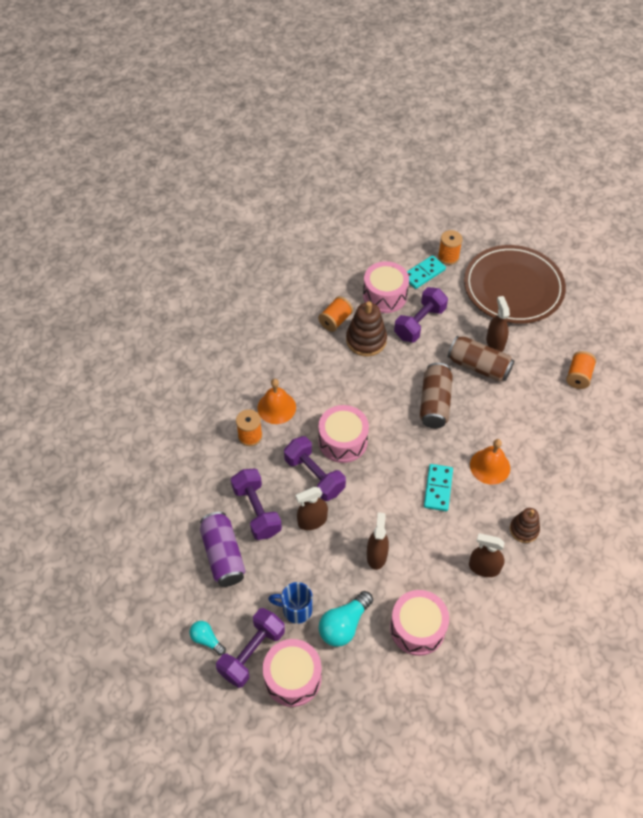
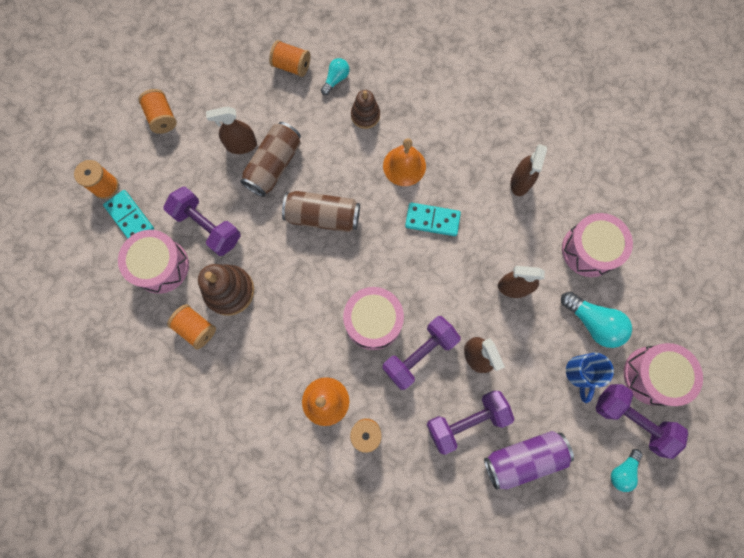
camera: 90 degrees left, 20 degrees up
brown plate [464,245,566,324] -> orange spool [139,89,177,134]
brown stacking toy [510,508,540,543] -> brown stacking toy moved to [351,90,380,129]
none -> turquoise light bulb [321,58,350,95]

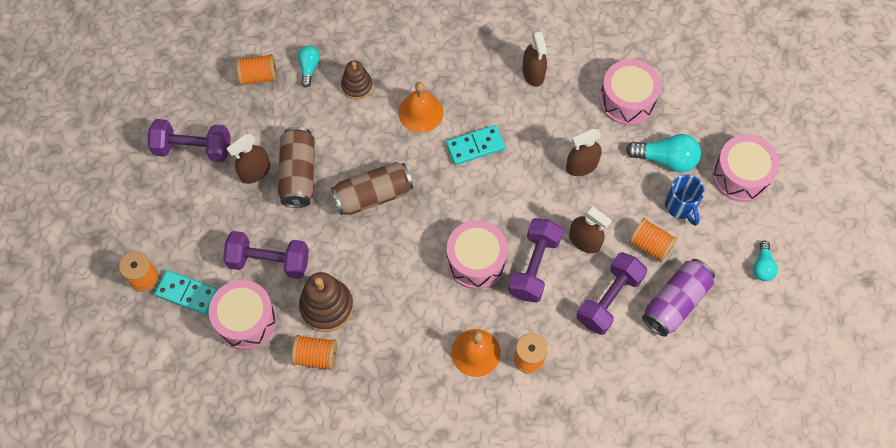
camera: 30 degrees left, 10 degrees down
orange spool [139,89,177,134] -> orange spool moved to [629,218,677,263]
purple dumbbell [596,384,688,459] -> purple dumbbell moved to [148,119,231,162]

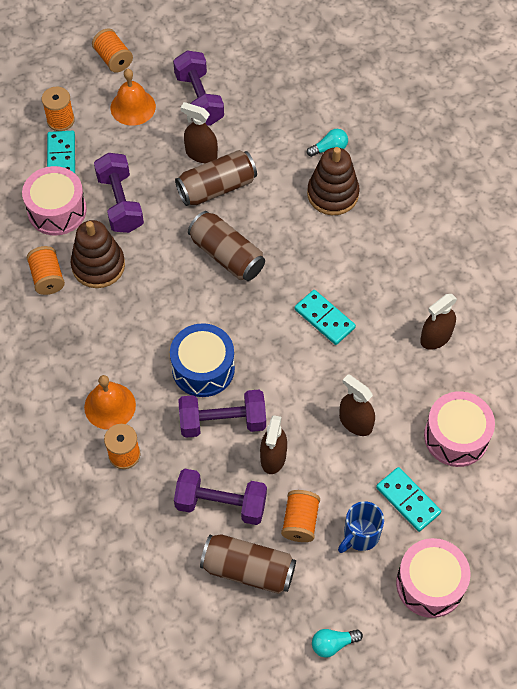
camera: 65 degrees right, 5 degrees down
orange spool [236,54,277,86] -> orange spool moved to [92,29,133,73]
brown stacking toy [341,61,373,100] -> brown stacking toy [307,147,359,215], size x1.58
orange bell [398,82,443,133] -> orange bell moved to [111,69,156,126]
pink drum [447,220,508,289] -> blue drum [170,323,235,397]
turquoise light bulb [626,134,701,172] -> turquoise domino [376,467,441,532]
purple can [642,259,715,337] -> brown can [200,534,296,594]

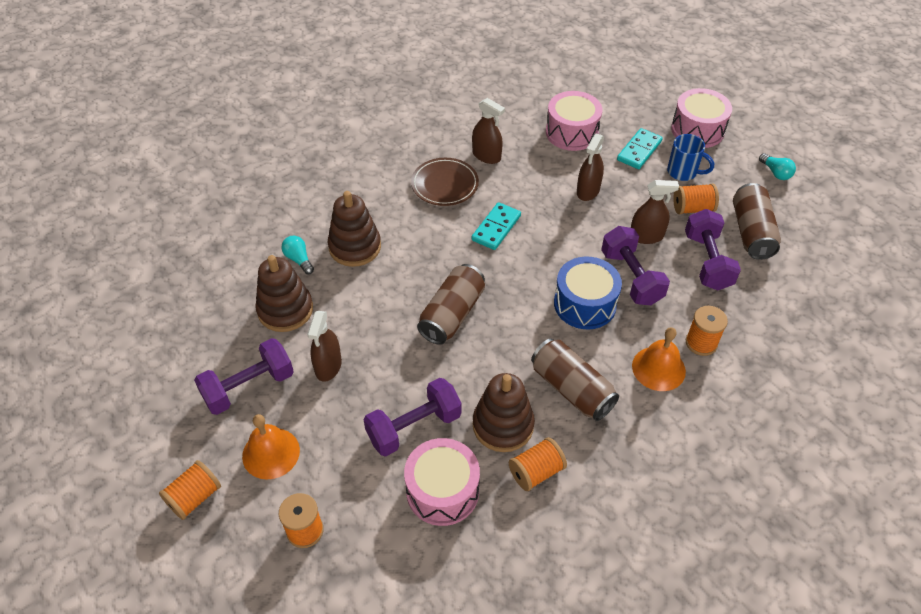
camera: 105 degrees left, 10 degrees down
turquoise domino [47,131,75,173] -> none
brown can [175,150,257,206] -> brown can moved to [531,338,619,421]
none -> brown stacking toy [255,255,313,332]
none -> brown plate [411,158,479,206]

